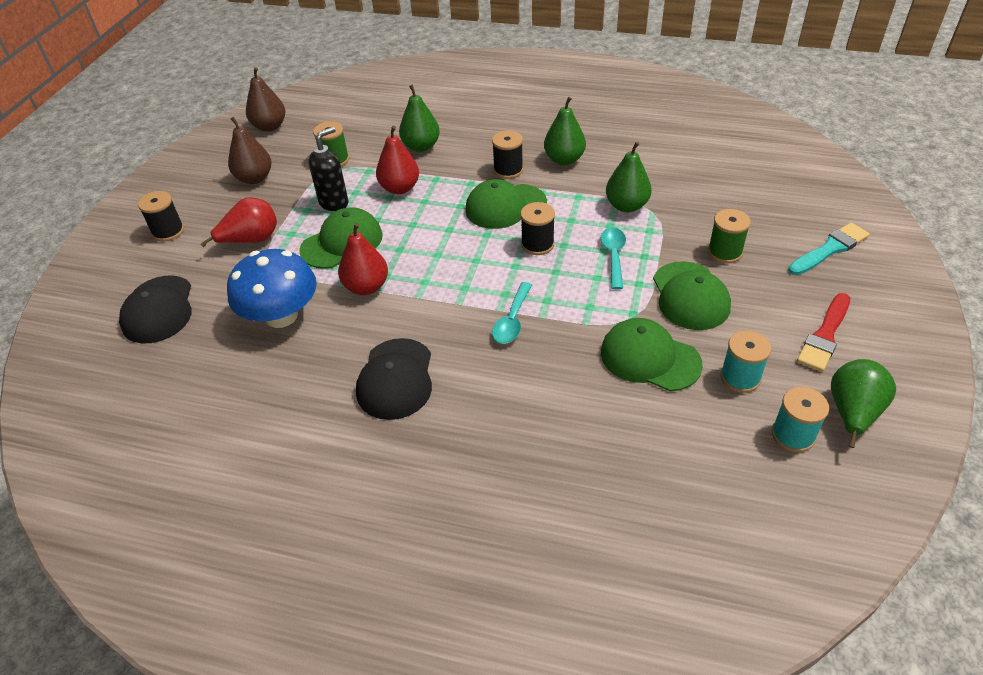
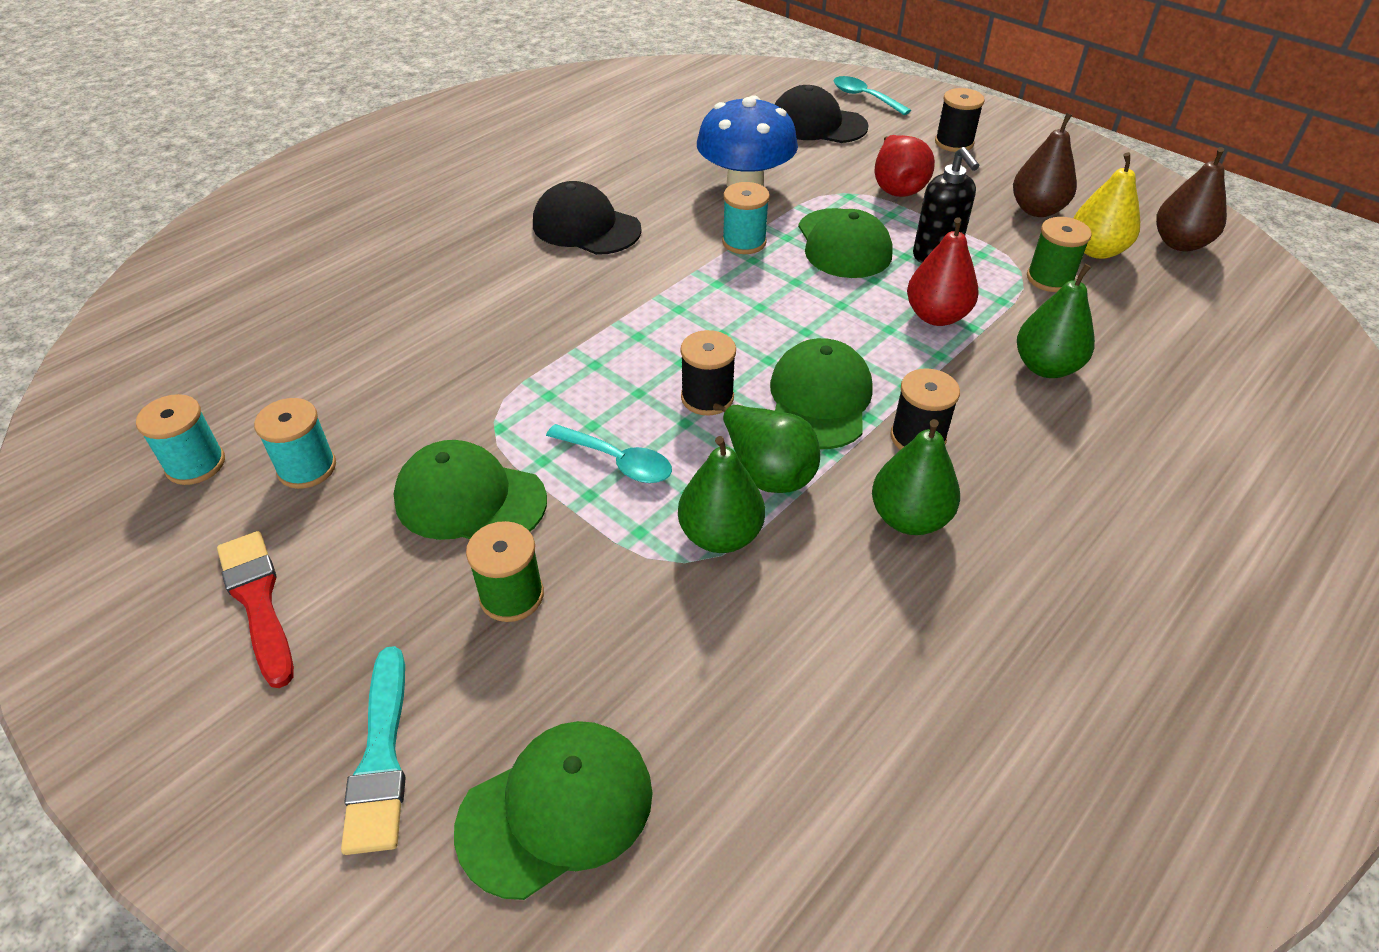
camera: 115 degrees right, 0 degrees up
red pear [338,223,388,295] -> turquoise spool [722,182,770,254]
turquoise spoon [492,282,532,344] -> turquoise spoon moved to [833,76,911,115]
green cap [601,318,703,391] -> green cap moved to [454,721,653,900]
green pear [831,359,896,448] -> green pear moved to [713,403,820,493]
none -> yellow pear [1073,152,1140,259]

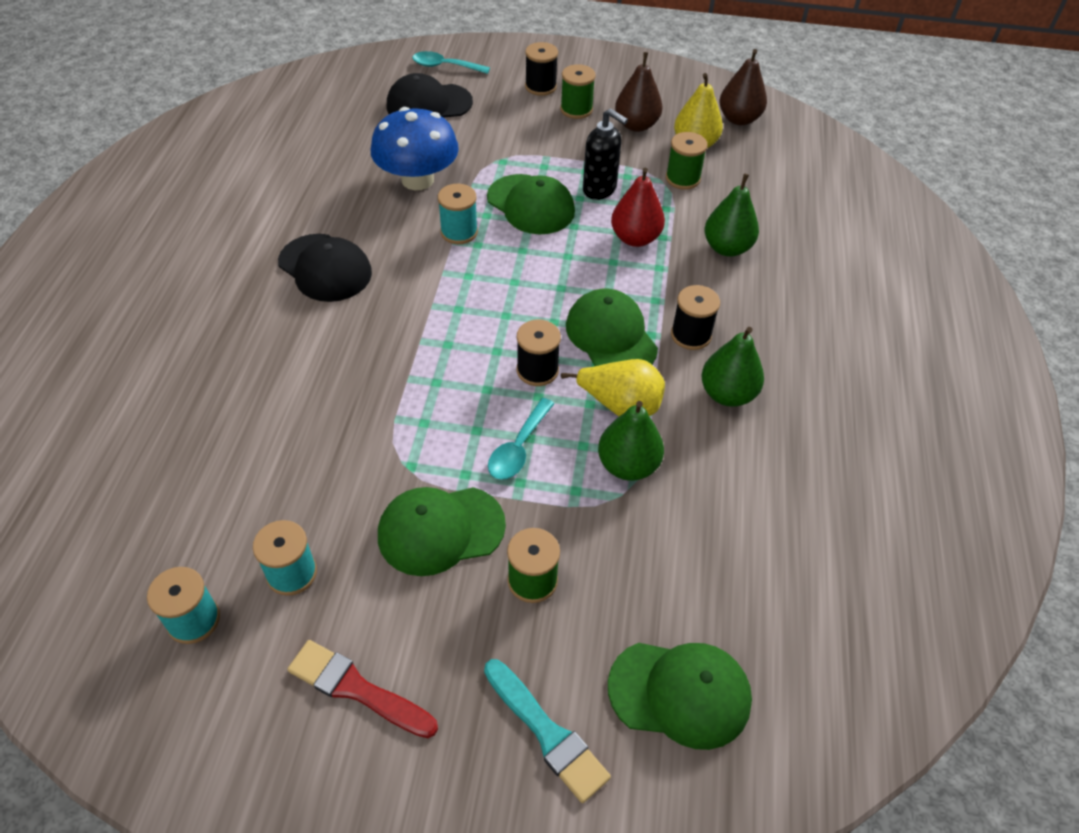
camera: 35 degrees left, 5 degrees up
green cap [454,721,653,900] -> green cap turned 75 degrees clockwise [608,643,752,750]
black cap [533,181,642,255] -> black cap turned 135 degrees counterclockwise [278,234,372,302]
turquoise spoon [546,424,672,483] -> turquoise spoon turned 120 degrees clockwise [488,398,555,480]
green pear [713,403,820,493] -> yellow pear [561,359,665,416]
red pear [875,135,935,197] -> none
none -> green spool [560,64,596,119]

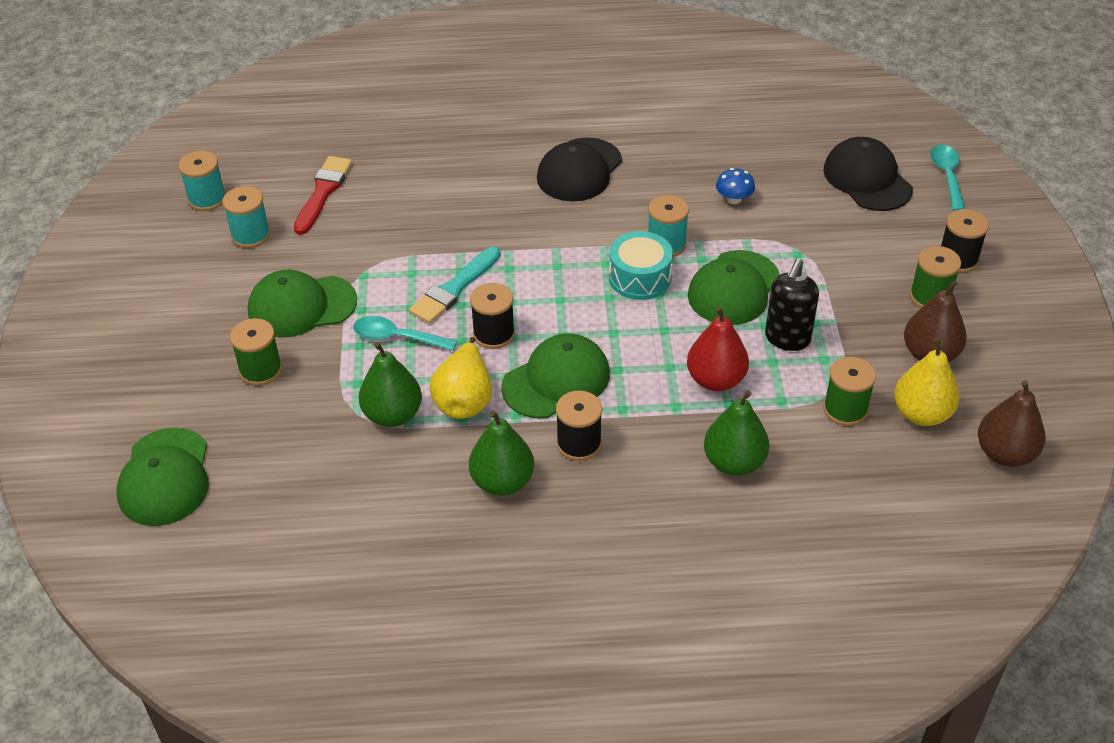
camera: 80 degrees right, 5 degrees down
red brush [287,640,438,738] -> red brush moved to [294,156,352,235]
blue mushroom [371,107,459,190] -> blue mushroom [716,168,755,204], size x0.42
green cap [378,487,506,576] -> green cap turned 75 degrees counterclockwise [248,270,357,338]
turquoise brush [484,659,611,803] -> turquoise brush moved to [409,247,501,324]
none -> turquoise drum [609,231,673,300]

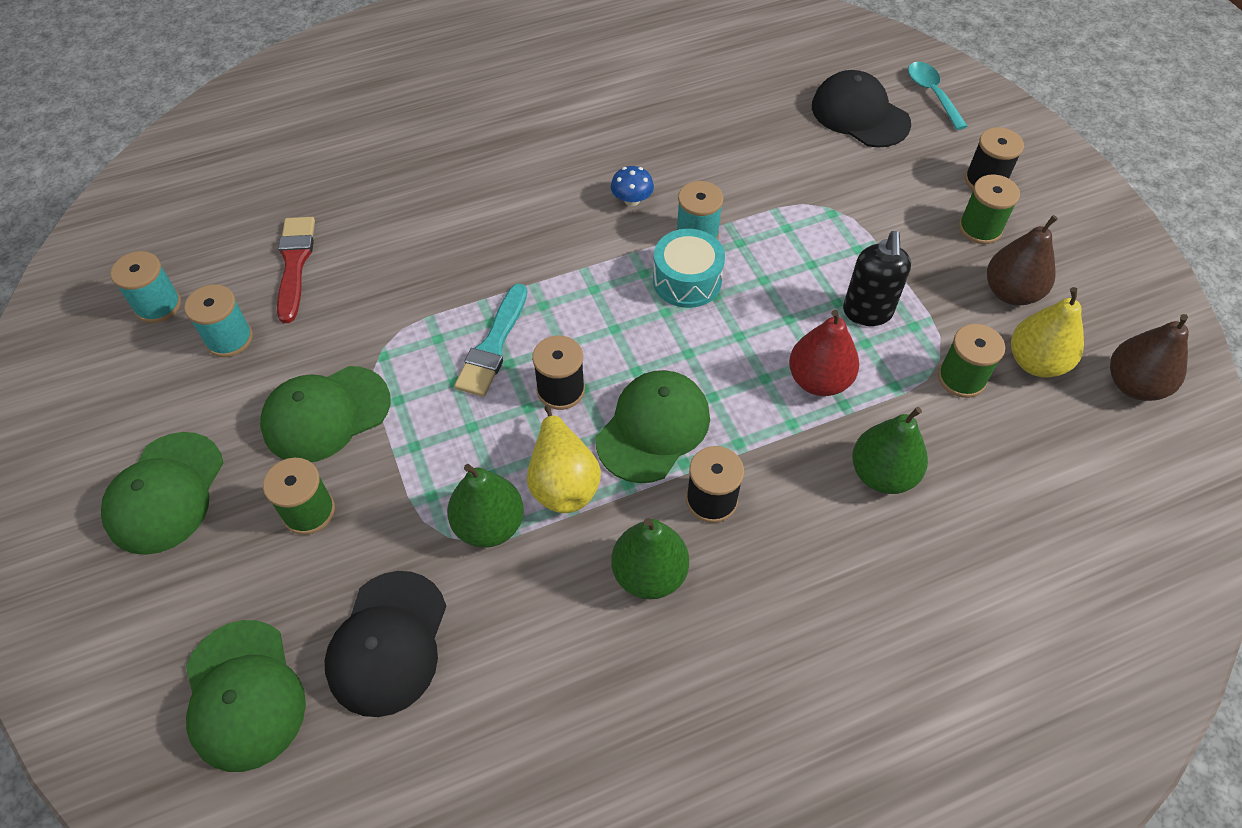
camera: 20 degrees left, 10 degrees up
turquoise spoon [353,316,457,351] -> none
black cap [537,138,622,201] -> black cap moved to [325,571,446,717]
green cap [688,250,780,325] -> green cap moved to [101,432,223,555]
blue mushroom [716,168,755,204] -> blue mushroom moved to [611,166,654,206]

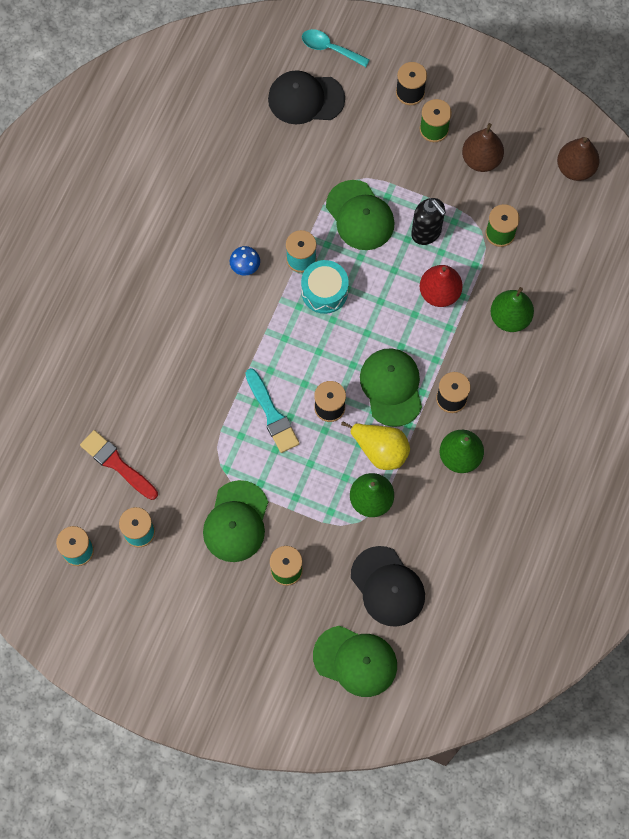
camera: 45 degrees left, 15 degrees up
green cap [101,432,223,555] -> green cap moved to [326,180,395,250]
yellow pear [1011,287,1084,378] -> none

